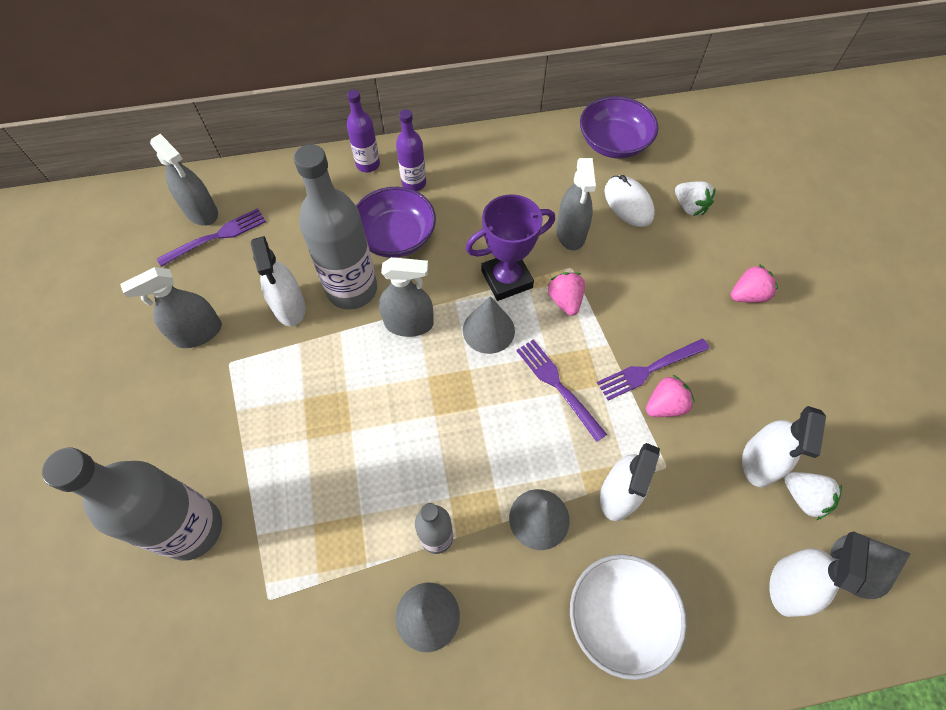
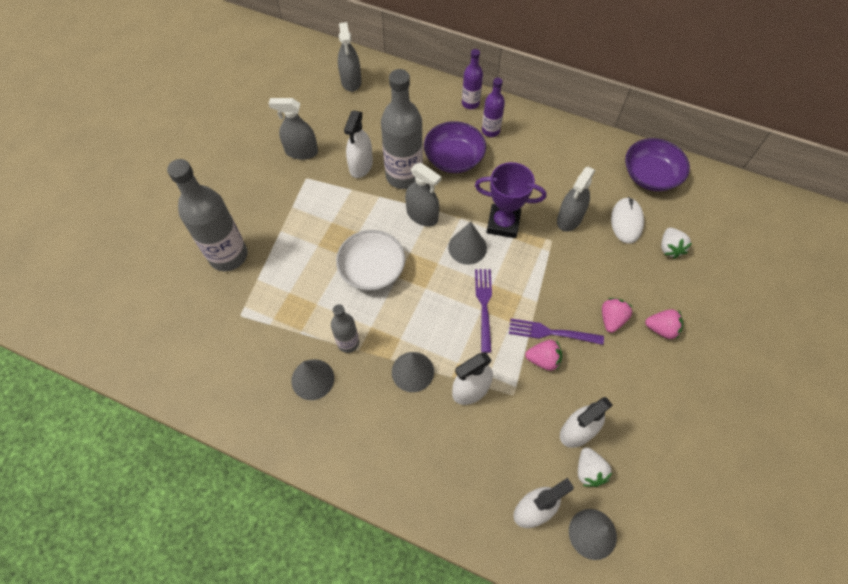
camera: 35 degrees right, 0 degrees up
purple fork [157,208,266,267] -> none
pink strawberry [548,272,585,316] -> pink strawberry moved to [602,298,632,333]
white bowl [570,554,686,680] -> white bowl moved to [336,230,405,291]

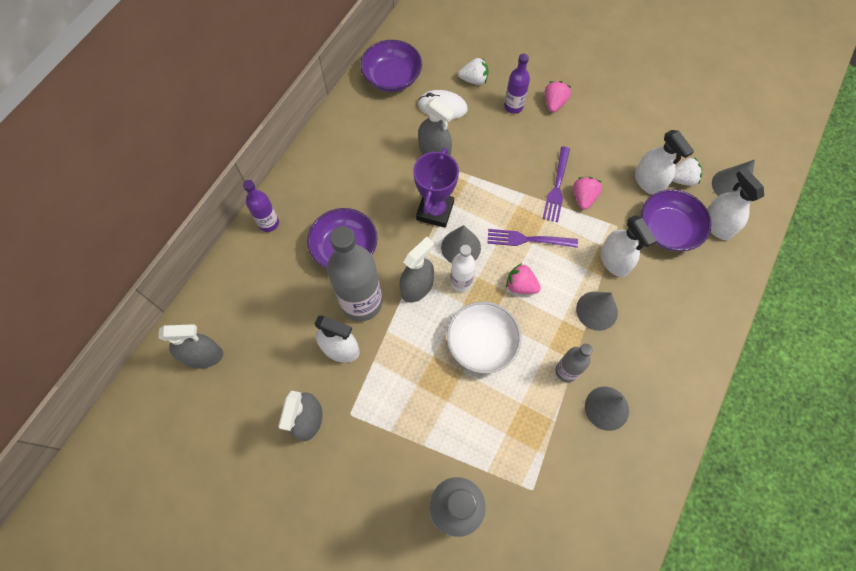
camera: 85 degrees left, 5 degrees up
purple bottle [482,78,505,137] -> purple bottle moved to [504,54,530,114]
pink strawberry [602,298,632,333] -> pink strawberry moved to [506,263,541,294]
none -> white bottle [450,245,475,292]
none -> purple bowl [641,189,711,251]

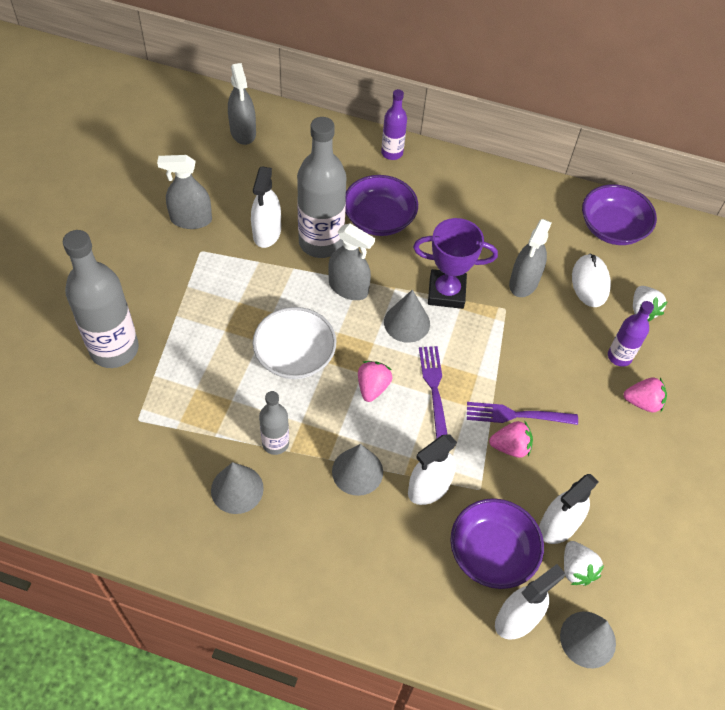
camera: 75 degrees right, 10 degrees down
white bottle [450,245,475,292] -> none

